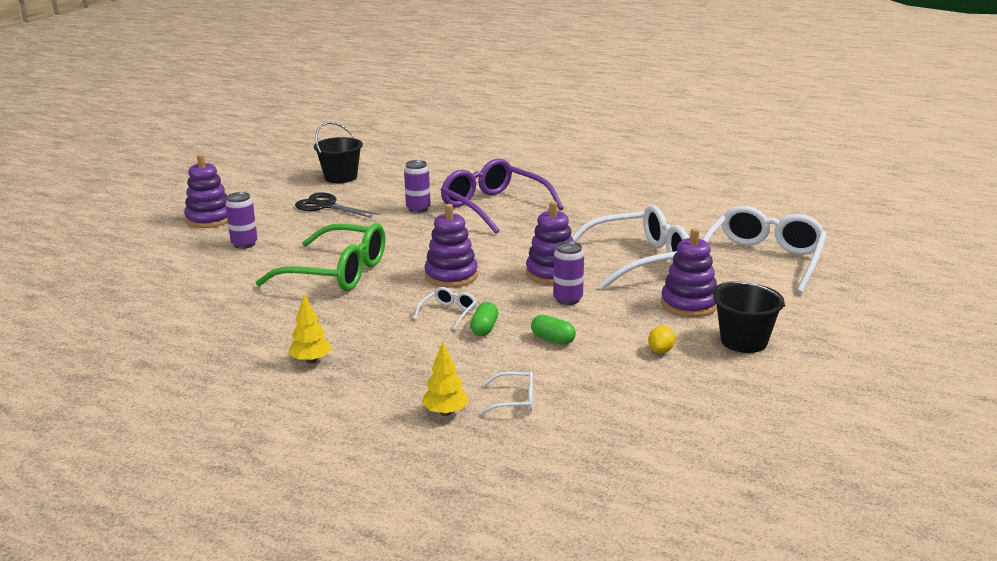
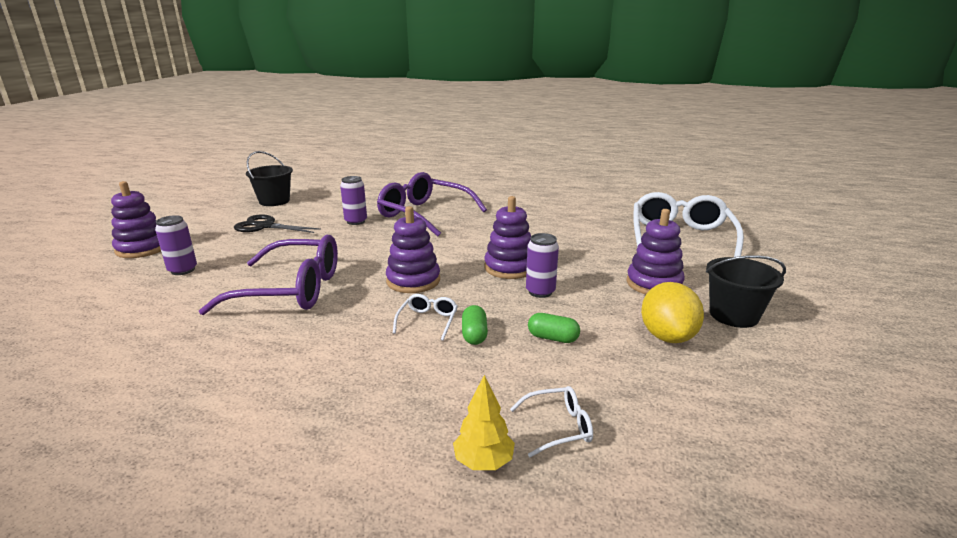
camera: 15 degrees left, 0 degrees up
green glasses [256,223,385,291] -> purple glasses [199,235,338,315]
yellow tree [289,294,332,364] -> none
white glasses [572,205,689,289] -> none
yellow lemon [648,326,675,353] -> yellow lemon [641,282,704,343], size x2.06

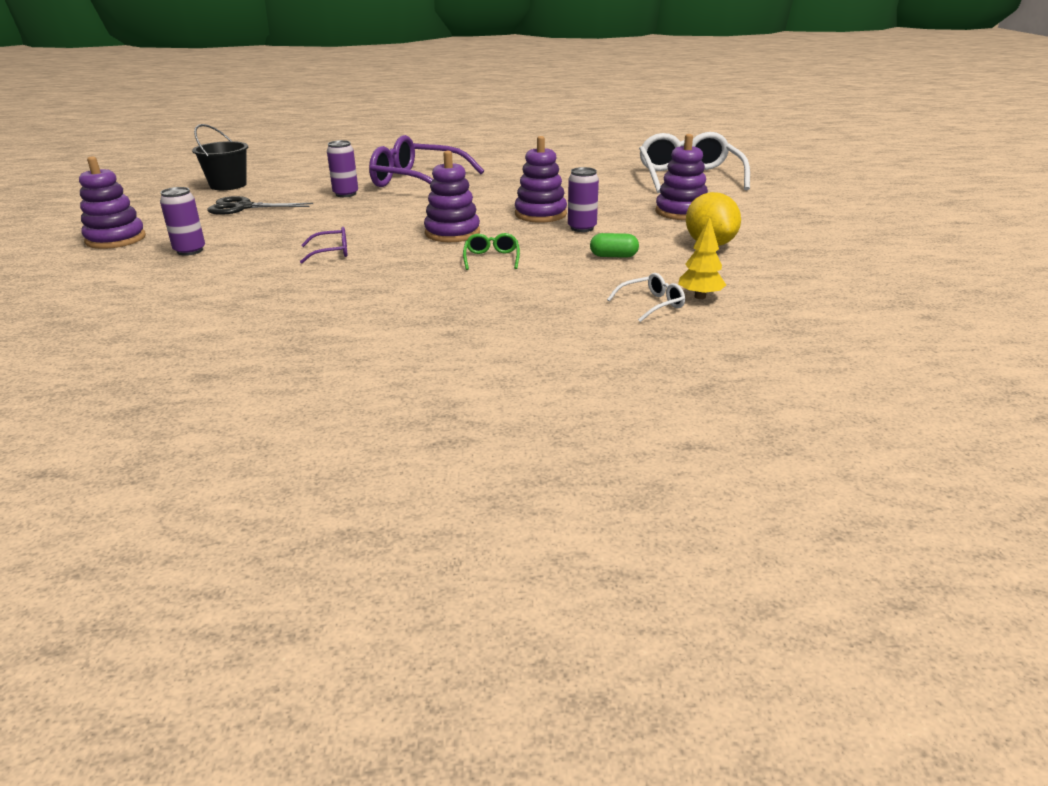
camera: 15 degrees left, 5 degrees up
purple glasses [199,235,338,315] -> purple glasses [300,227,348,264], size x0.43
white glasses [393,294,458,341] -> green glasses [463,233,520,270]
yellow tree [453,375,515,470] -> yellow tree moved to [678,217,726,299]
green capsule [462,305,488,345] -> none
black bucket [706,255,786,328] -> none

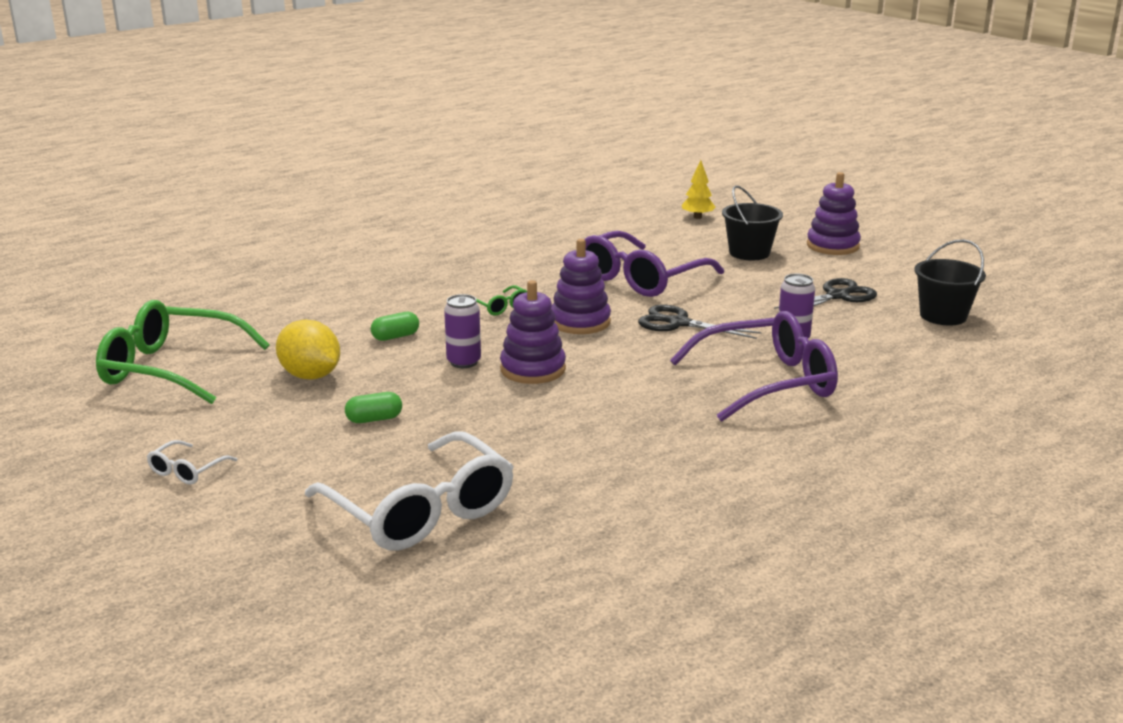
camera: 145 degrees right, 5 degrees down
purple can [160,187,205,256] -> black bucket [722,185,783,260]
purple glasses [300,227,348,264] -> purple glasses [585,230,724,297], size x2.35
white glasses [607,273,685,322] -> white glasses moved to [147,440,238,485]
purple stacking toy [655,134,708,220] -> green capsule [345,392,402,423]
yellow tree [678,217,726,299] -> yellow tree moved to [682,160,715,219]
none -> green glasses [96,300,270,404]
none -> black scissors [638,305,762,339]

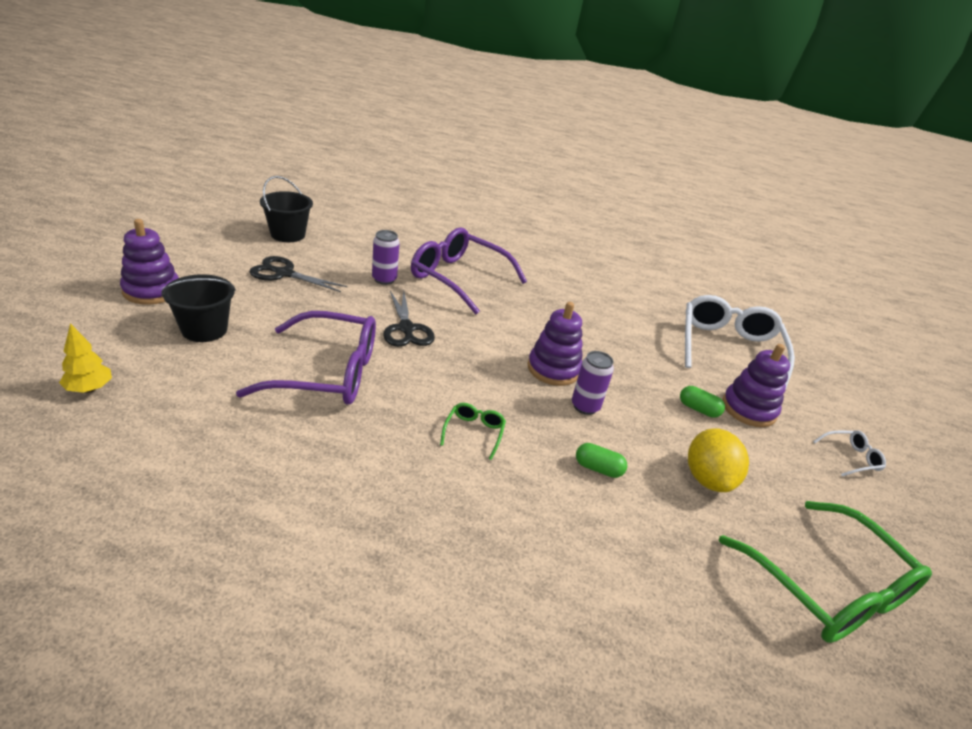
camera: 135 degrees left, 10 degrees up
purple stacking toy [551,239,611,334] -> purple stacking toy moved to [722,344,790,427]

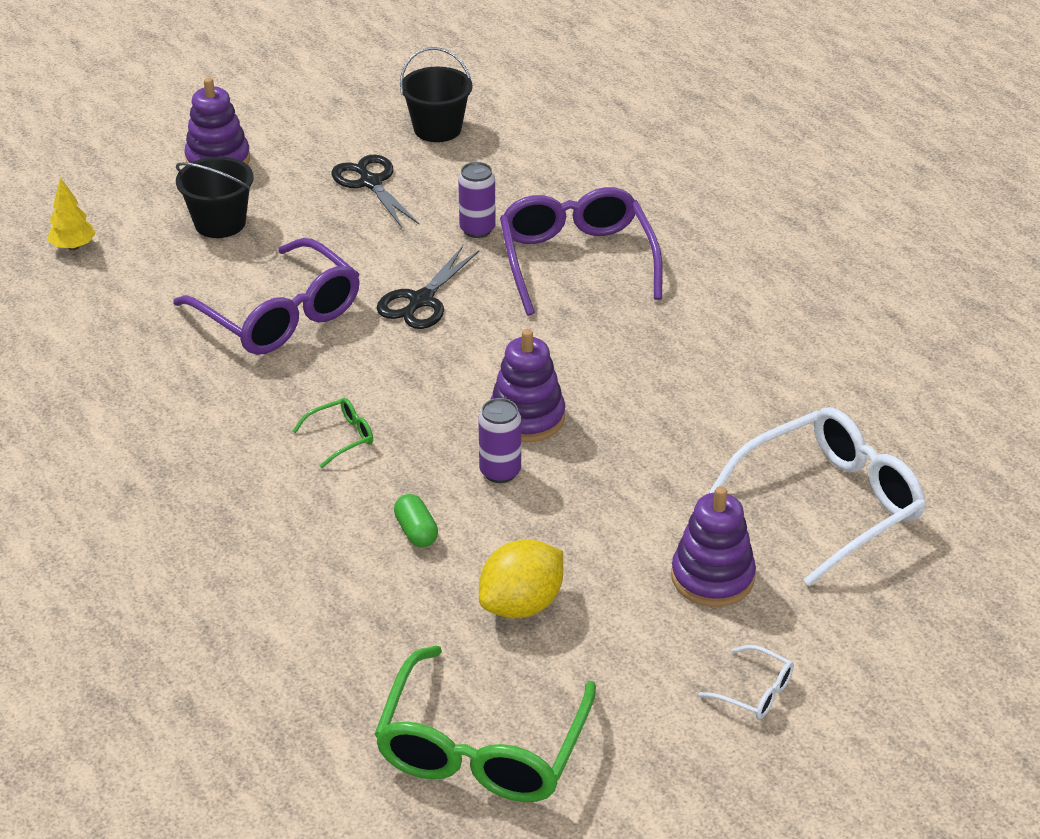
camera: 50 degrees right, 5 degrees up
green capsule [680,386,725,418] -> none

